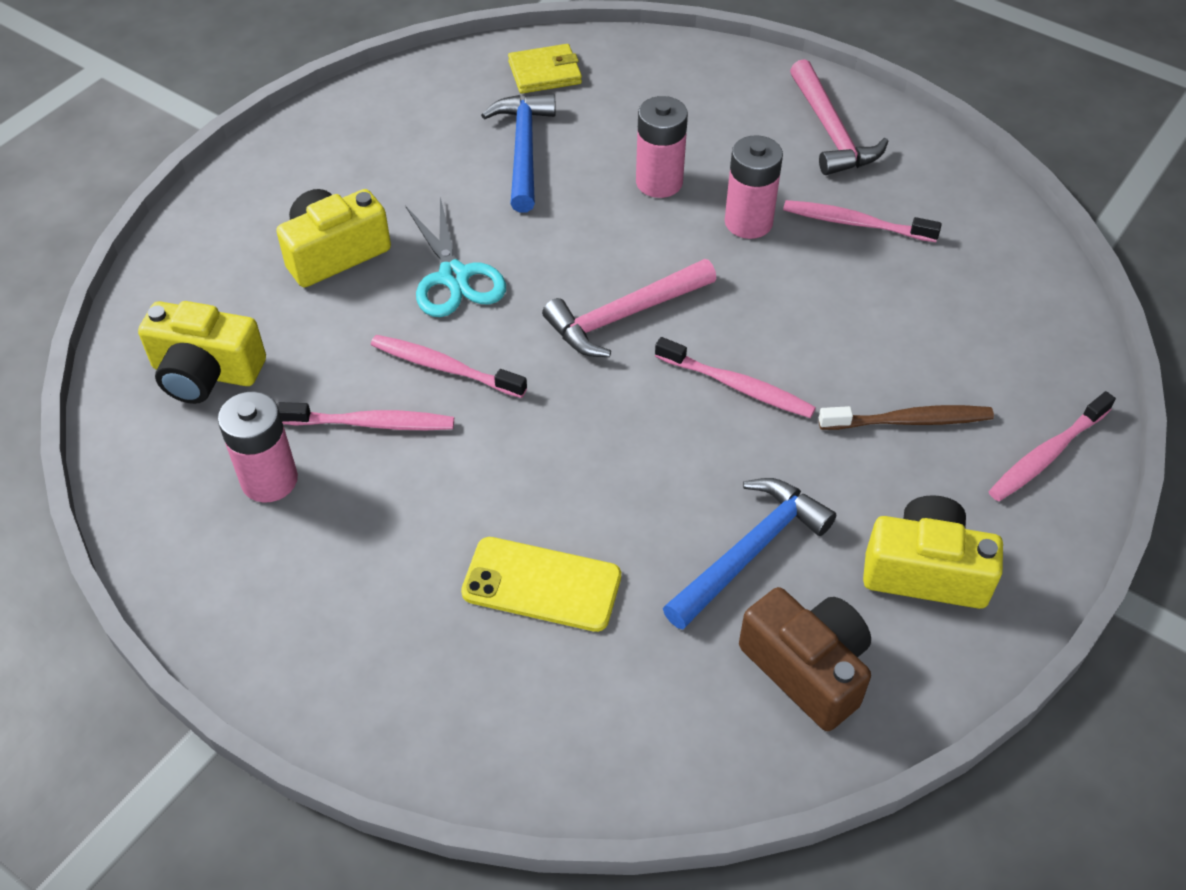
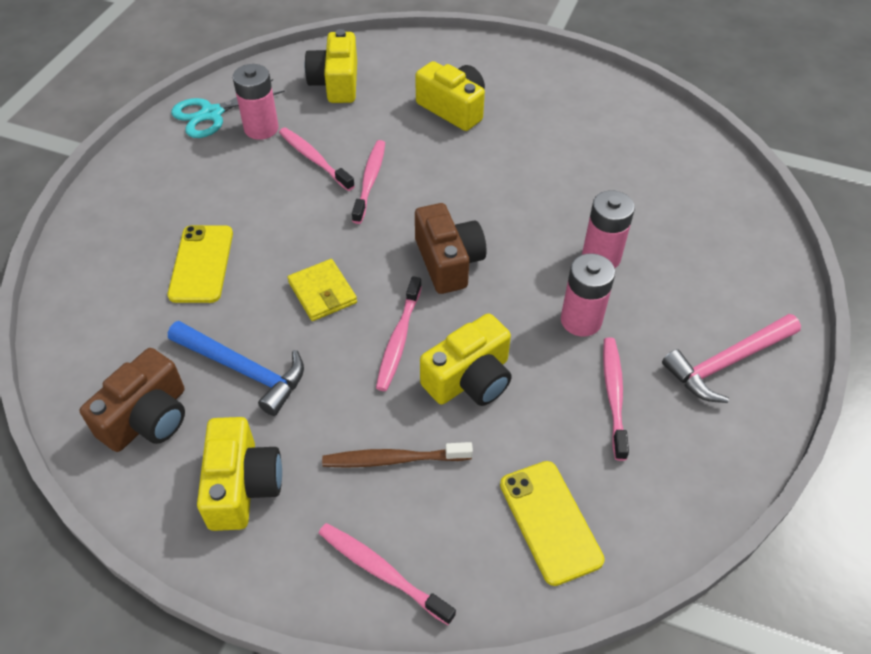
camera: 75 degrees right, 0 degrees up
pink toothbrush [277,402,454,430] -> pink toothbrush turned 150 degrees clockwise [279,127,355,191]
turquoise scissors [406,197,506,317] -> turquoise scissors moved to [171,79,285,138]
blue hammer [481,94,556,213] -> none
yellow wallet [508,44,582,94] -> yellow wallet moved to [287,259,357,321]
pink hammer [542,259,716,357] -> brown camera [415,203,487,294]
brown toothbrush [819,405,994,430] -> brown toothbrush turned 105 degrees clockwise [322,442,473,468]
none -> yellow camera [420,313,512,406]
none -> yellow phone [500,461,605,586]

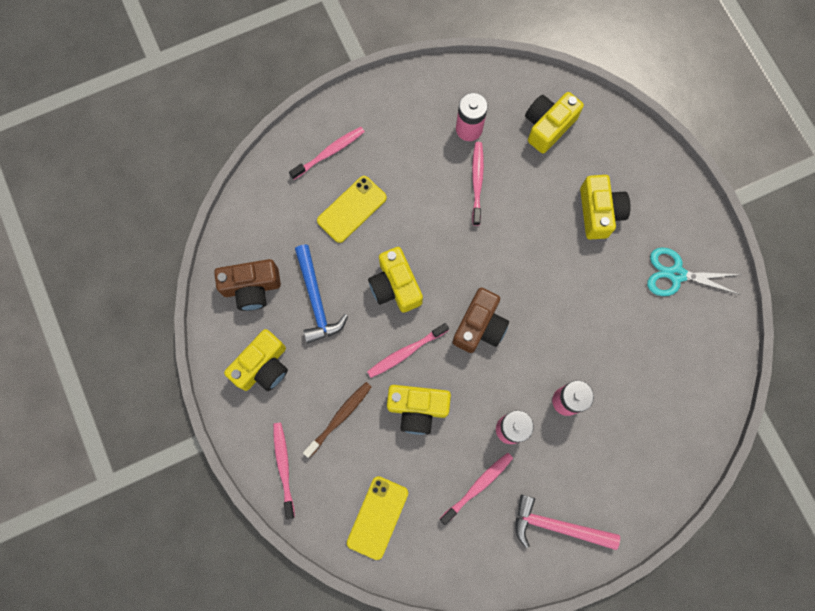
camera: 45 degrees right, 25 degrees up
turquoise scissors [171,79,285,138] -> turquoise scissors moved to [647,247,741,296]
yellow wallet [287,259,357,321] -> yellow camera [368,247,423,313]
brown toothbrush [322,442,473,468] -> brown toothbrush turned 90 degrees clockwise [303,382,372,458]
pink toothbrush [352,140,385,224] -> pink toothbrush moved to [289,127,365,180]

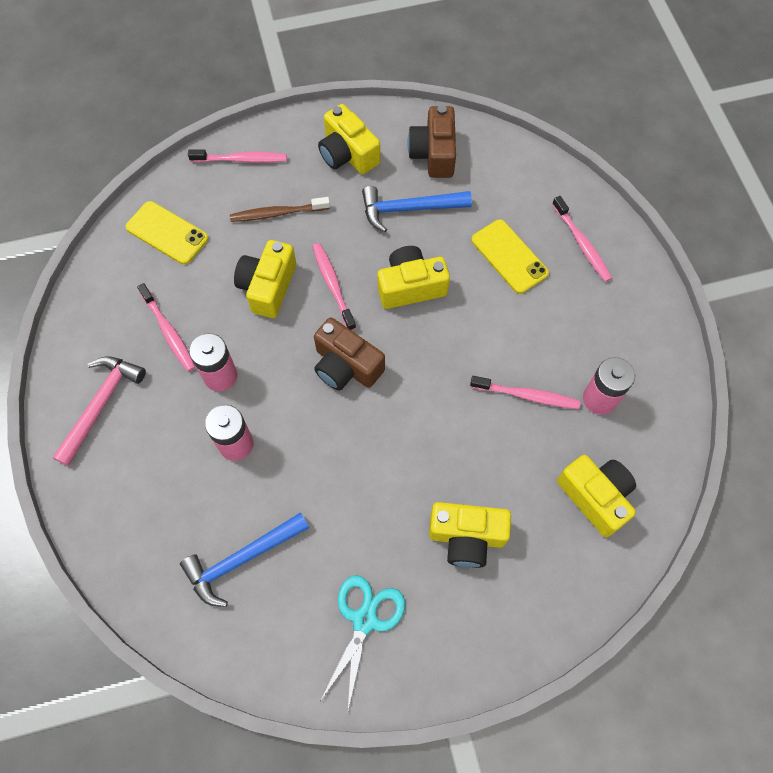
camera: 100 degrees right, 10 degrees down
brown toothbrush [303,382,372,458] -> brown toothbrush turned 120 degrees clockwise [230,197,330,222]
none -> blue hammer [180,512,309,607]

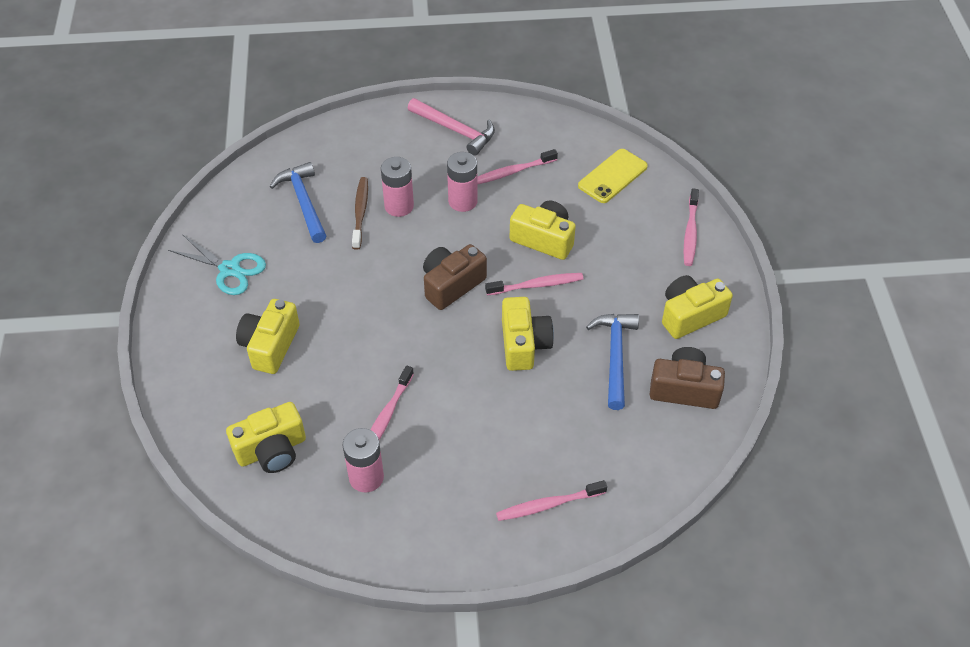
camera: 100 degrees right, 15 degrees down
brown toothbrush [230,197,330,222] -> brown toothbrush moved to [352,177,368,250]
yellow phone [471,219,549,294] -> none

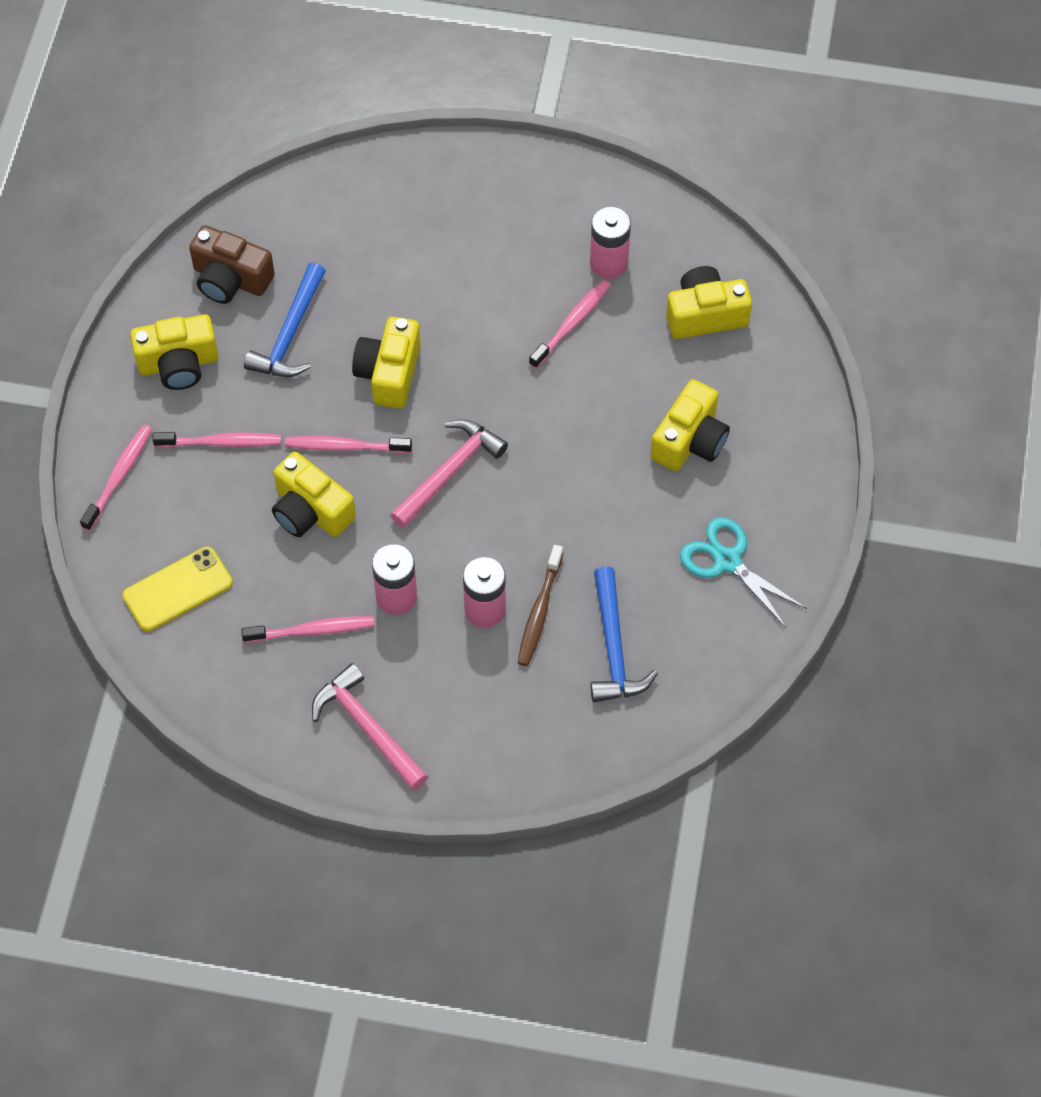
camera: 165 degrees left, 10 degrees up
brown camera [423,244,487,310] -> pink hammer [390,419,508,528]
pink toothbrush [496,480,607,521] -> pink toothbrush moved to [152,432,281,448]

